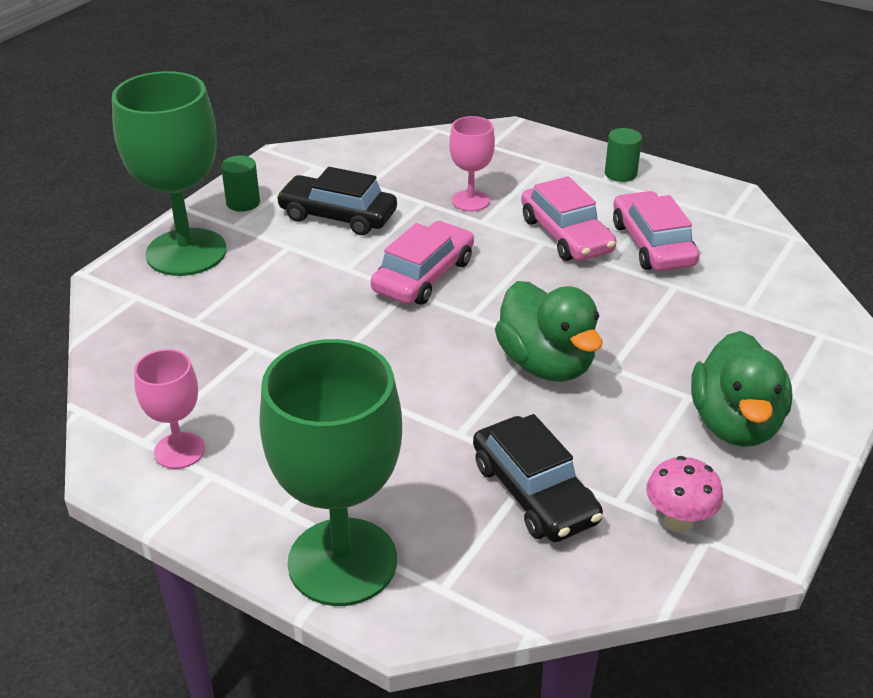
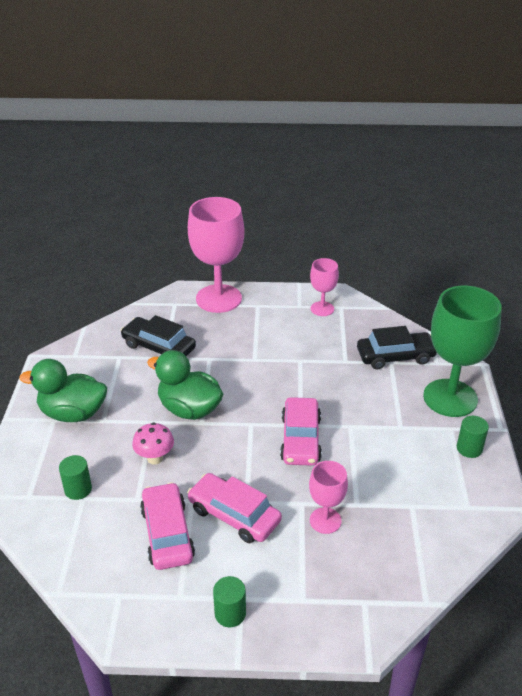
camera: 150 degrees right, 0 degrees up
green goblet [259,339,402,606] -> pink goblet [188,197,245,313]
black car [276,167,397,235] -> black car moved to [357,326,437,369]
pink car [613,191,699,271] -> pink car turned 150 degrees counterclockwise [140,482,195,570]
pink mushroom [646,456,723,532] -> pink mushroom moved to [132,422,174,465]
green duck [691,331,792,447] -> green duck turned 60 degrees counterclockwise [19,359,107,422]
none -> green cylinder [59,455,92,500]

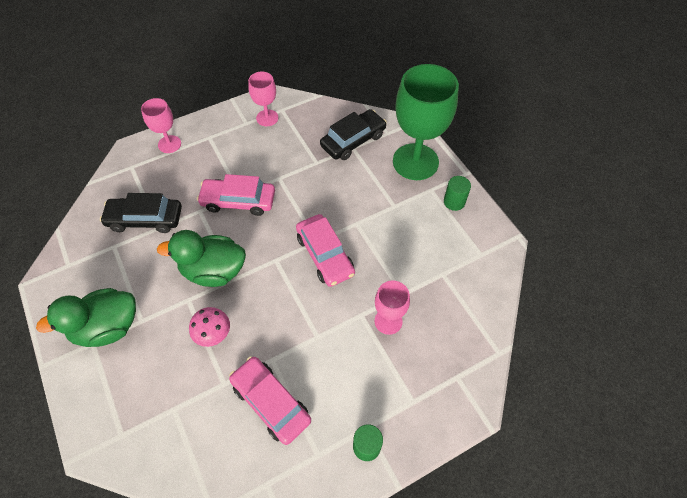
camera: 30 degrees left, 20 degrees up
green cylinder [59,455,92,500] -> none
pink car [187,473,282,543] -> pink car moved to [197,174,275,216]
pink goblet [188,197,245,313] -> pink goblet [141,98,181,153], size x0.51

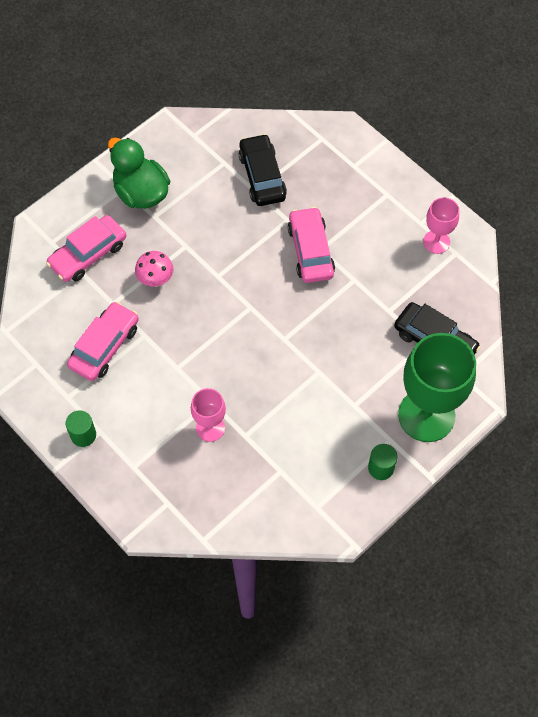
camera: 75 degrees right, 5 degrees up
pink goblet [141,98,181,153] -> none
green duck [157,230,246,287] -> none
pink car [296,214,355,287] -> pink car moved to [46,215,127,282]

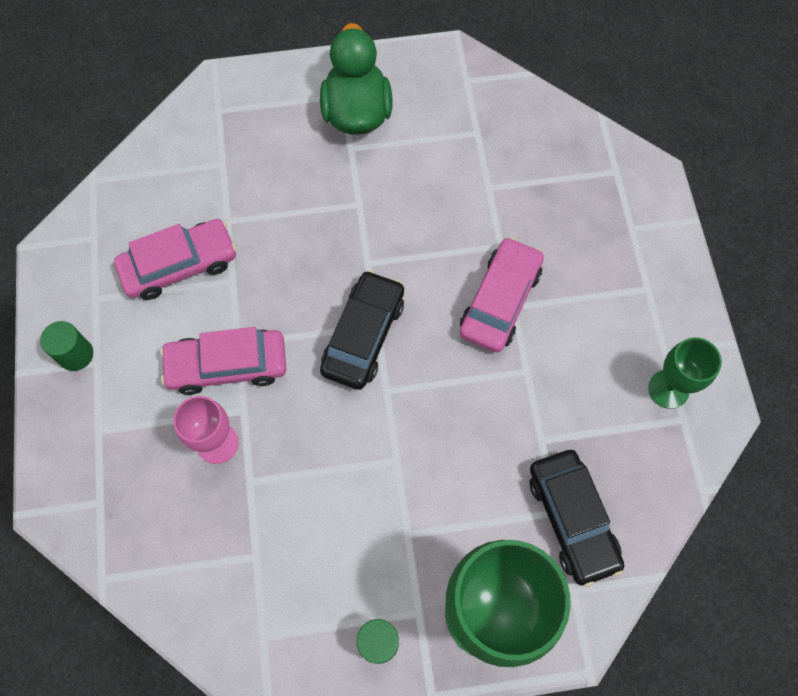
camera: 35 degrees right, 5 degrees up
pink car [46,215,127,282] -> pink car moved to [160,327,286,395]
pink mushroom [135,251,174,287] -> none
black car [239,134,287,206] -> black car moved to [320,270,404,390]
pink goblet [423,197,459,254] -> green goblet [648,337,722,409]

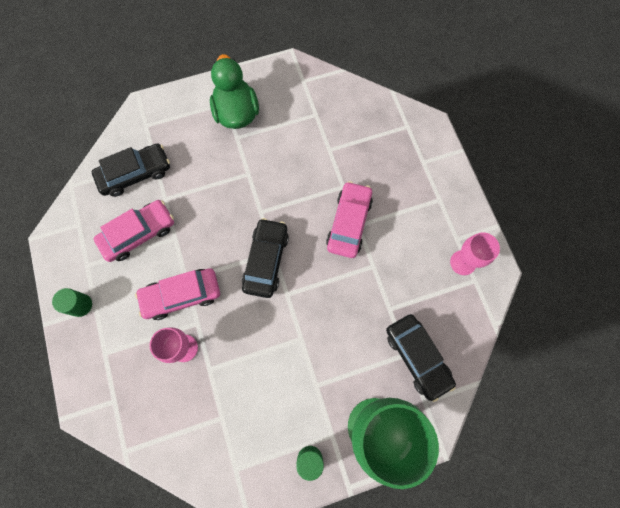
camera: 10 degrees left, 5 degrees up
green goblet [648,337,722,409] -> pink goblet [450,232,500,275]
none -> black car [92,143,170,197]

